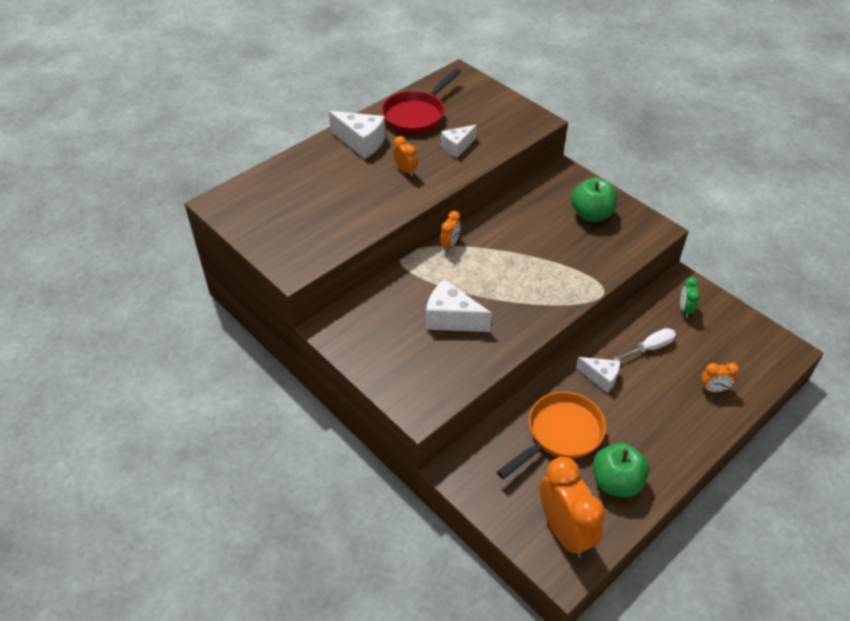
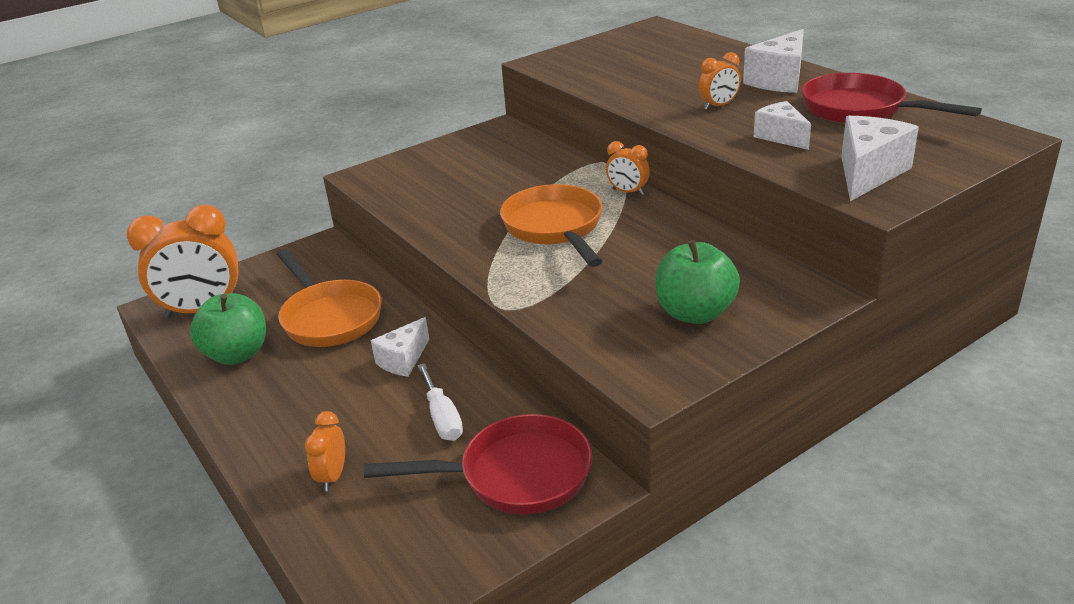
camera: 100 degrees right, 15 degrees down
white cheese [426,279,492,332] -> white cheese moved to [841,116,919,201]
green clock [680,277,700,318] -> red pan [364,414,592,514]
none -> orange pan [500,184,602,267]

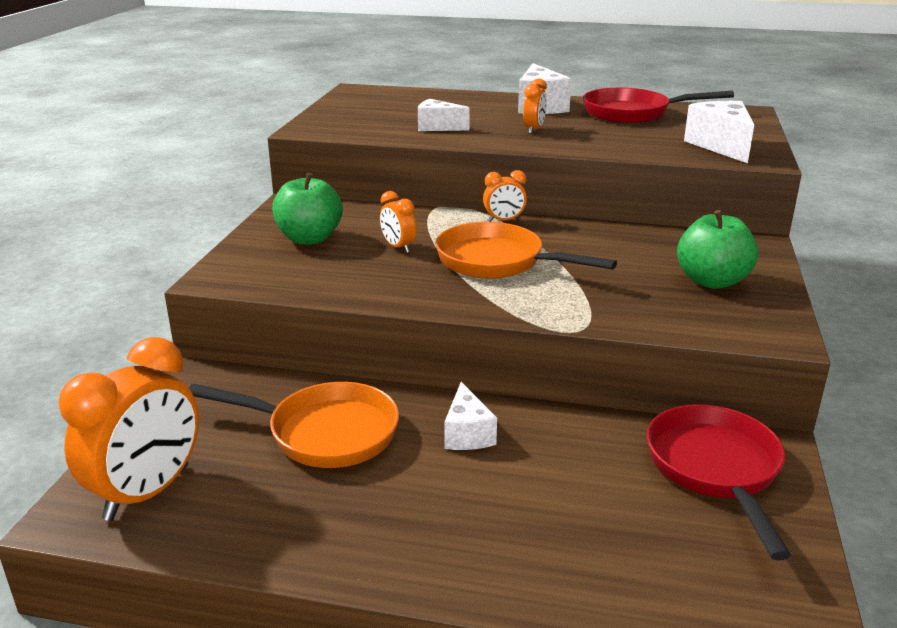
camera: 45 degrees left, 5 degrees down
green apple [190,293,266,365] -> green apple moved to [272,173,343,245]
orange clock [305,411,345,491] -> orange clock moved to [380,191,417,253]
red pan [364,414,592,514] -> red pan turned 45 degrees counterclockwise [647,404,791,560]
white screwdriver [418,363,463,441] -> none
white cheese [754,101,811,150] -> white cheese moved to [418,99,470,131]

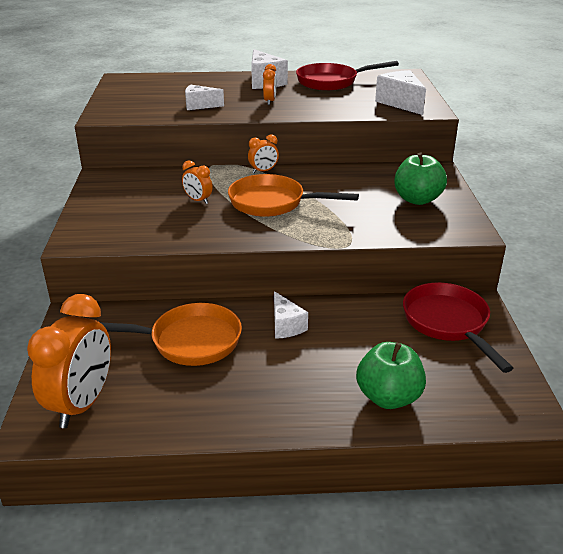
camera: 15 degrees left, 5 degrees up
green apple [272,173,343,245] -> green apple moved to [356,342,426,409]

